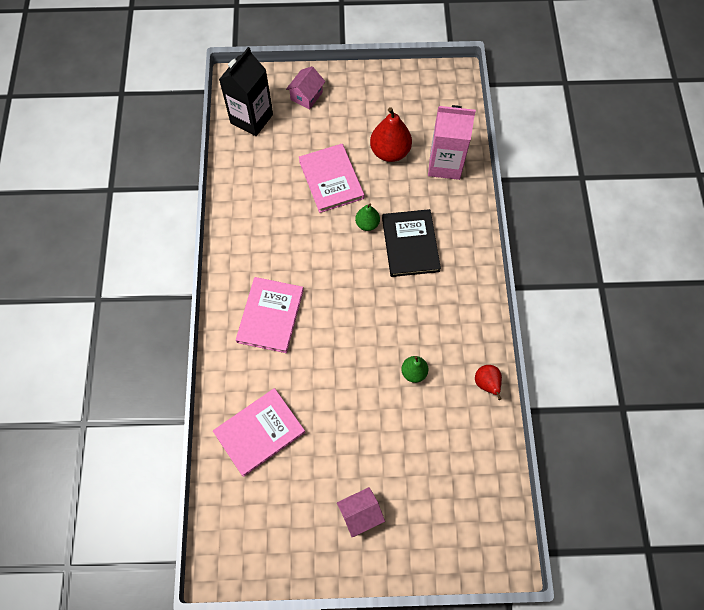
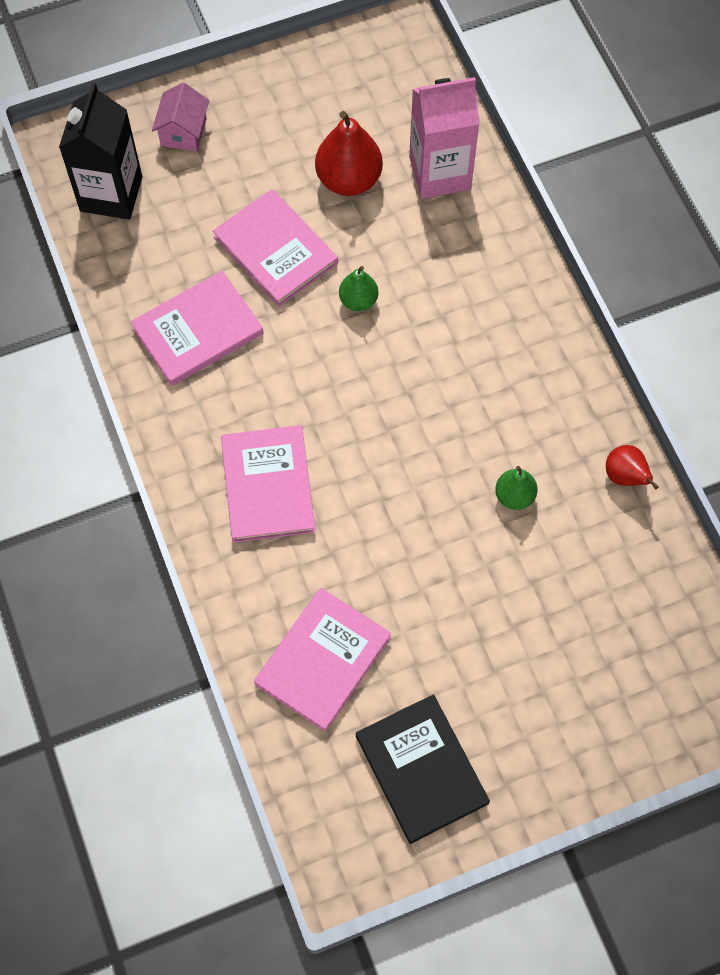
camera: 20 degrees left, 0 degrees up
pink house [337,487,385,538] -> none
black book [382,209,441,277] -> black book moved to [356,694,490,844]
none -> pink book [131,271,264,386]

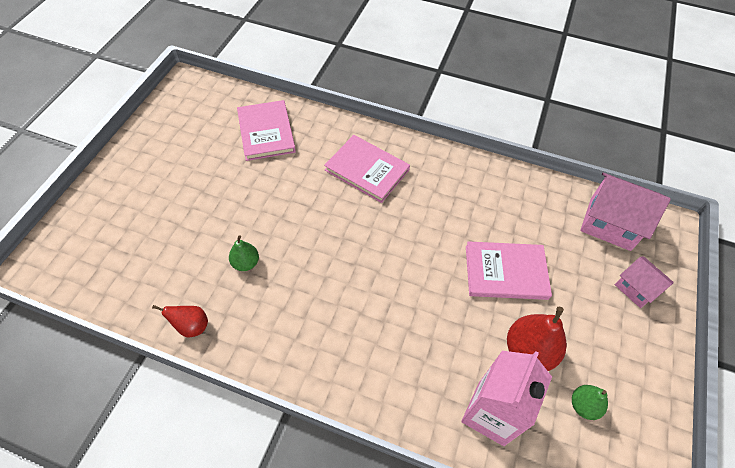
camera: 130 degrees right, 10 degrees down
black carton [59,83,142,219] -> pink house [580,173,671,251]
pink book [131,271,264,386] -> none
green pear [339,266,378,311] -> green pear moved to [572,385,608,420]
black book [356,694,490,844] -> none

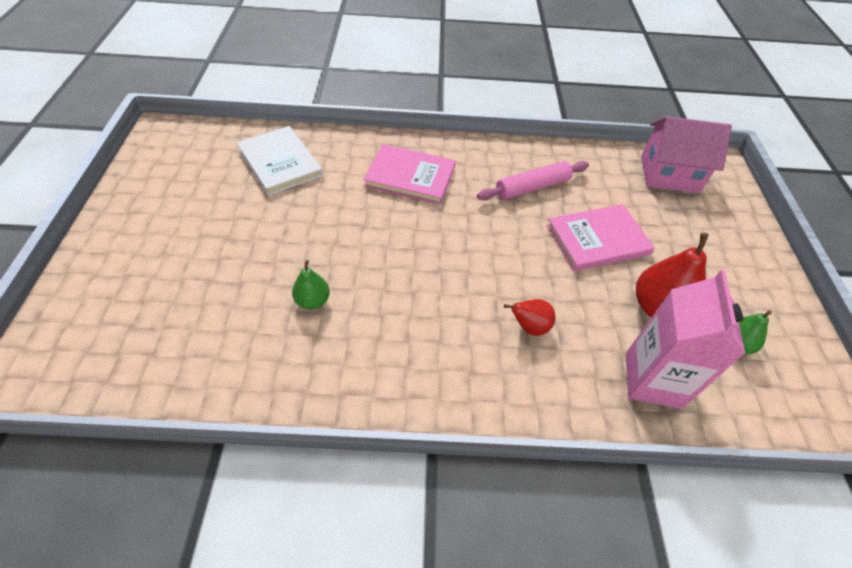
camera: 20 degrees left, 5 degrees down
red pear [152,305,208,337] -> red pear moved to [504,299,555,336]
pink book [237,100,296,161] -> white book [237,126,323,196]
pink house [615,256,674,308] -> none
none -> pink rolling pin [477,161,589,200]

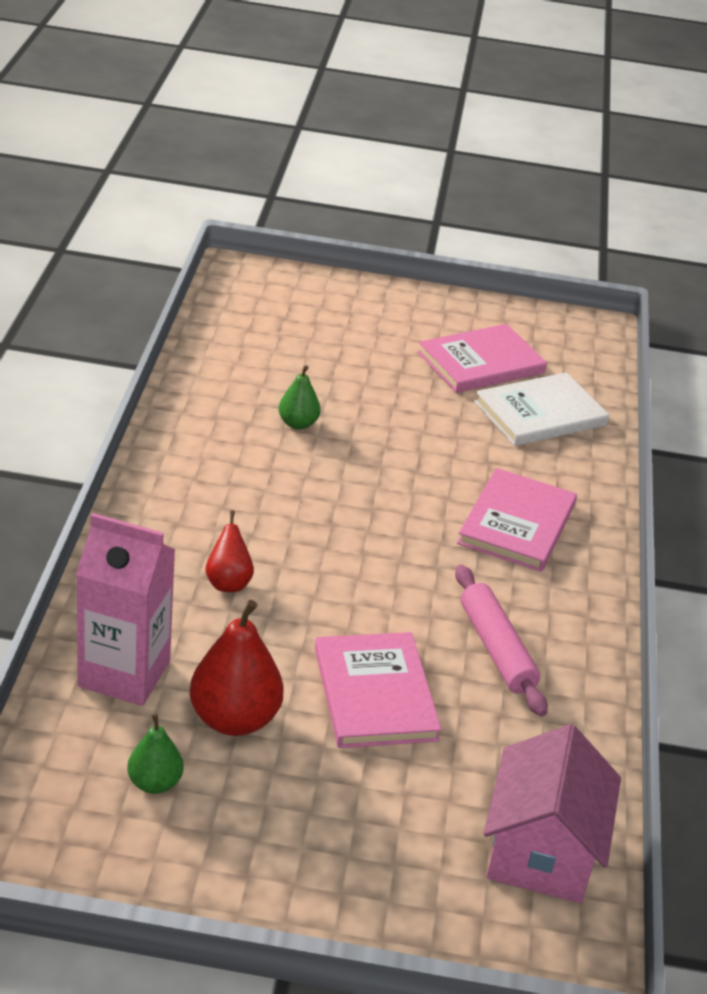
camera: 95 degrees right, 15 degrees down
none -> pink book [418,324,547,393]

